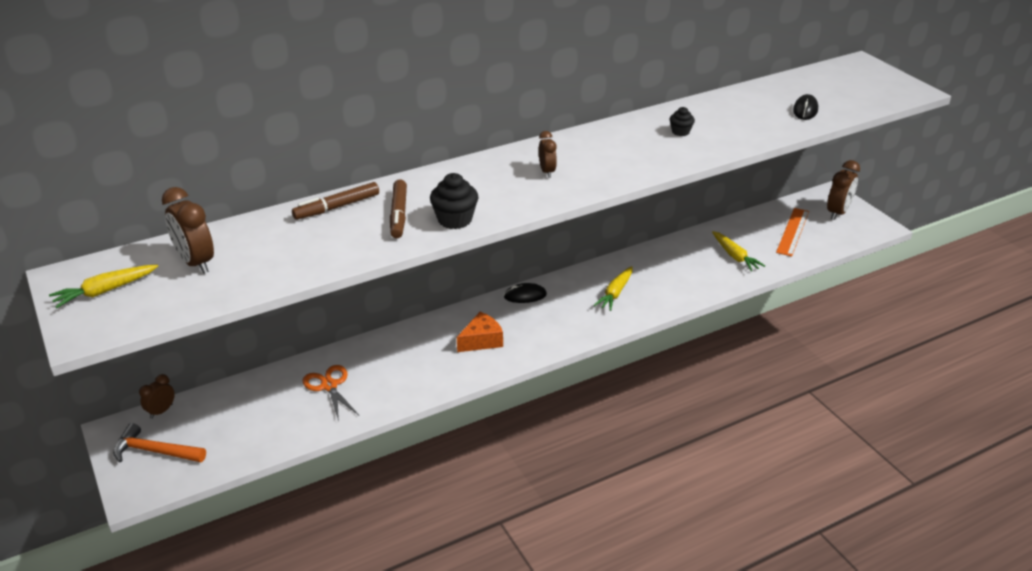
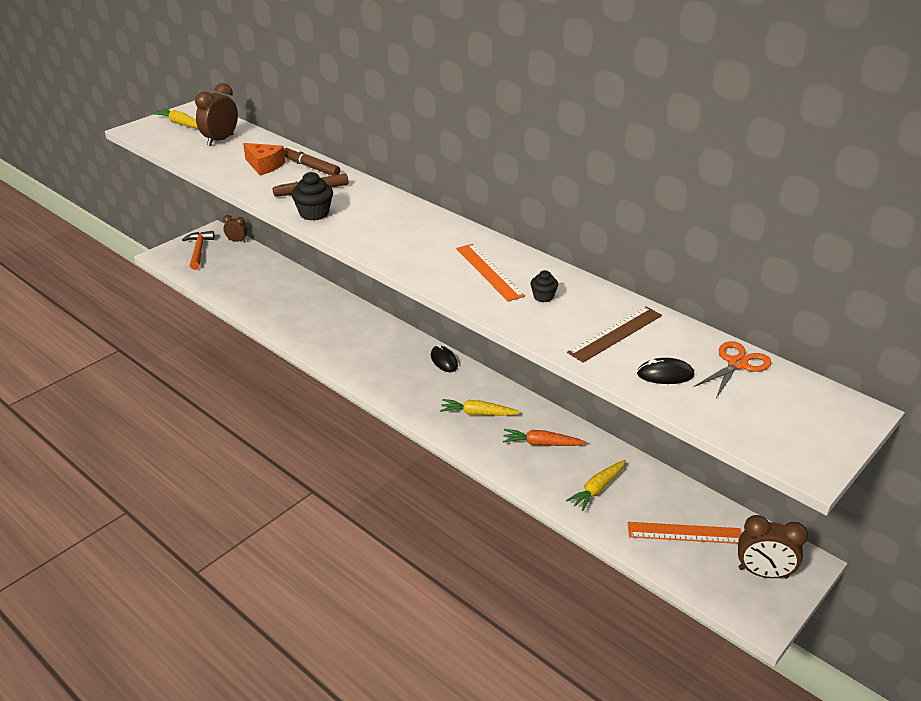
camera: 70 degrees right, 0 degrees up
orange scissors [303,365,359,422] -> orange scissors moved to [694,341,772,398]
orange cheese [457,312,503,352] -> orange cheese moved to [243,143,285,175]
brown clock [539,131,557,178] -> none
none -> orange ruler [456,244,525,301]
none -> orange carrot [503,429,586,446]
none -> brown ruler [567,306,662,363]

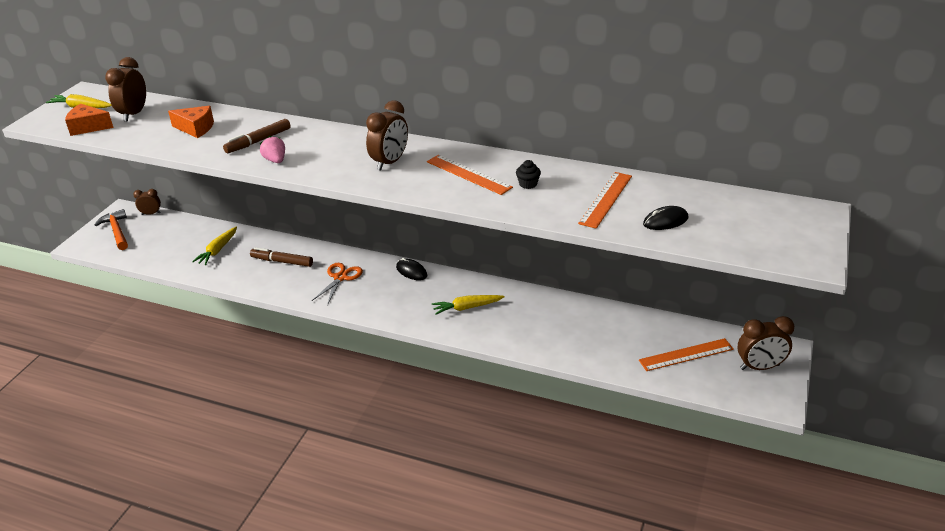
camera: 20 degrees left, 0 degrees up
brown marker [284,146,340,176] -> brown marker moved to [250,247,313,267]
black cupcake [292,172,333,221] -> pink strawberry [260,136,285,163]
orange carrot [503,429,586,446] -> none
yellow carrot [566,460,626,511] -> yellow carrot moved to [192,227,237,265]
brown ruler [567,306,662,363] -> orange ruler [578,172,632,229]
orange scissors [694,341,772,398] -> orange scissors moved to [312,263,363,305]
none -> orange cheese [65,104,114,136]
none -> brown clock [366,100,408,171]

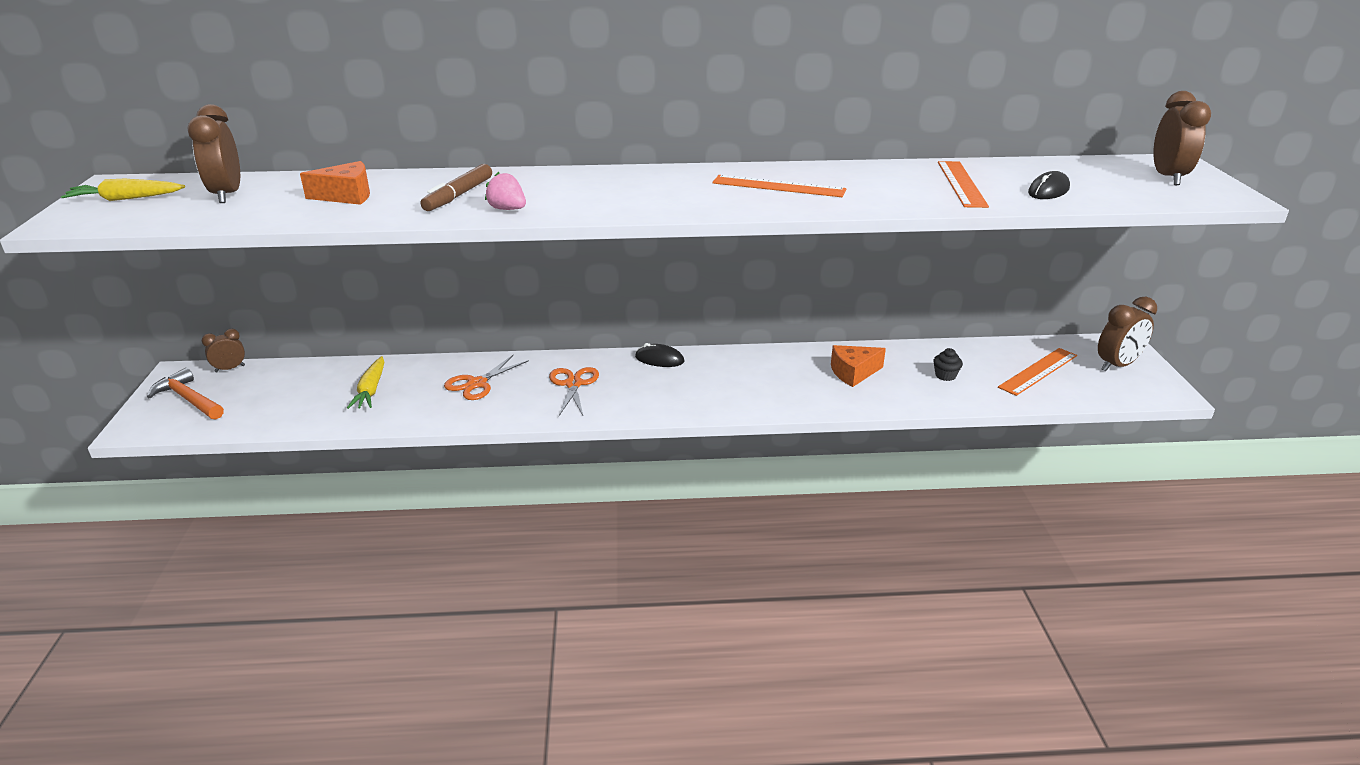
camera: 25 degrees left, 5 degrees down
orange cheese [65,104,114,136] -> orange cheese moved to [831,345,886,387]
brown marker [250,247,313,267] -> orange scissors [444,355,529,400]
brown clock [366,100,408,171] -> brown clock moved to [1153,91,1211,185]
yellow carrot [432,295,505,315] -> none
black cupcake [516,160,541,189] -> black cupcake moved to [933,348,963,381]

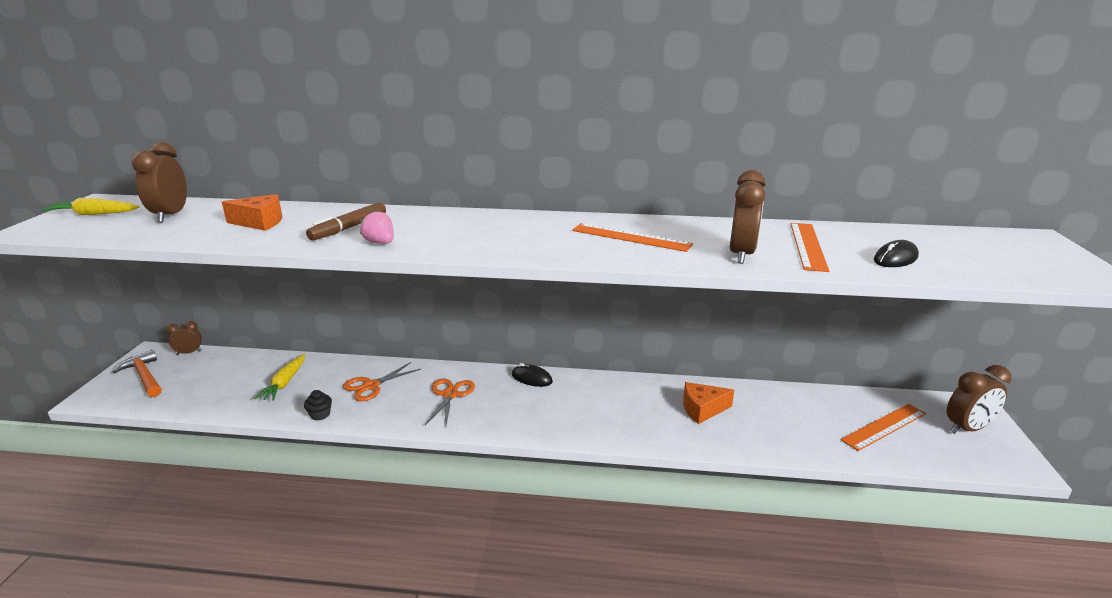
camera: 10 degrees right, 5 degrees down
black cupcake [933,348,963,381] -> black cupcake moved to [304,390,332,420]
brown clock [1153,91,1211,185] -> brown clock moved to [730,170,766,264]

